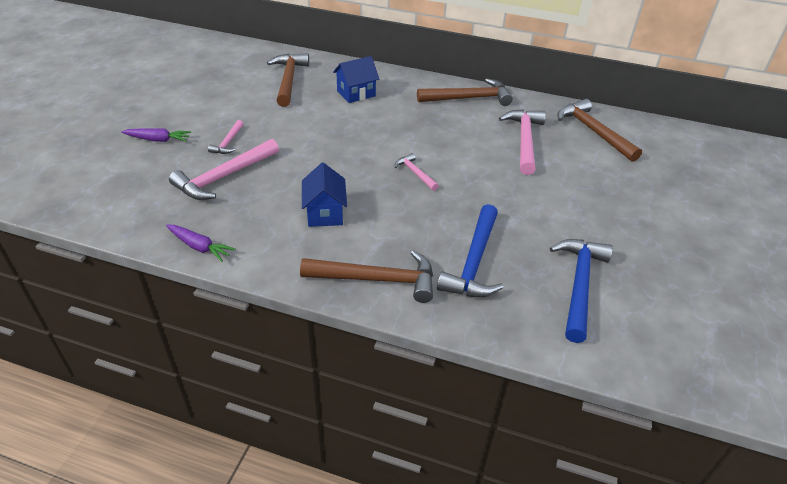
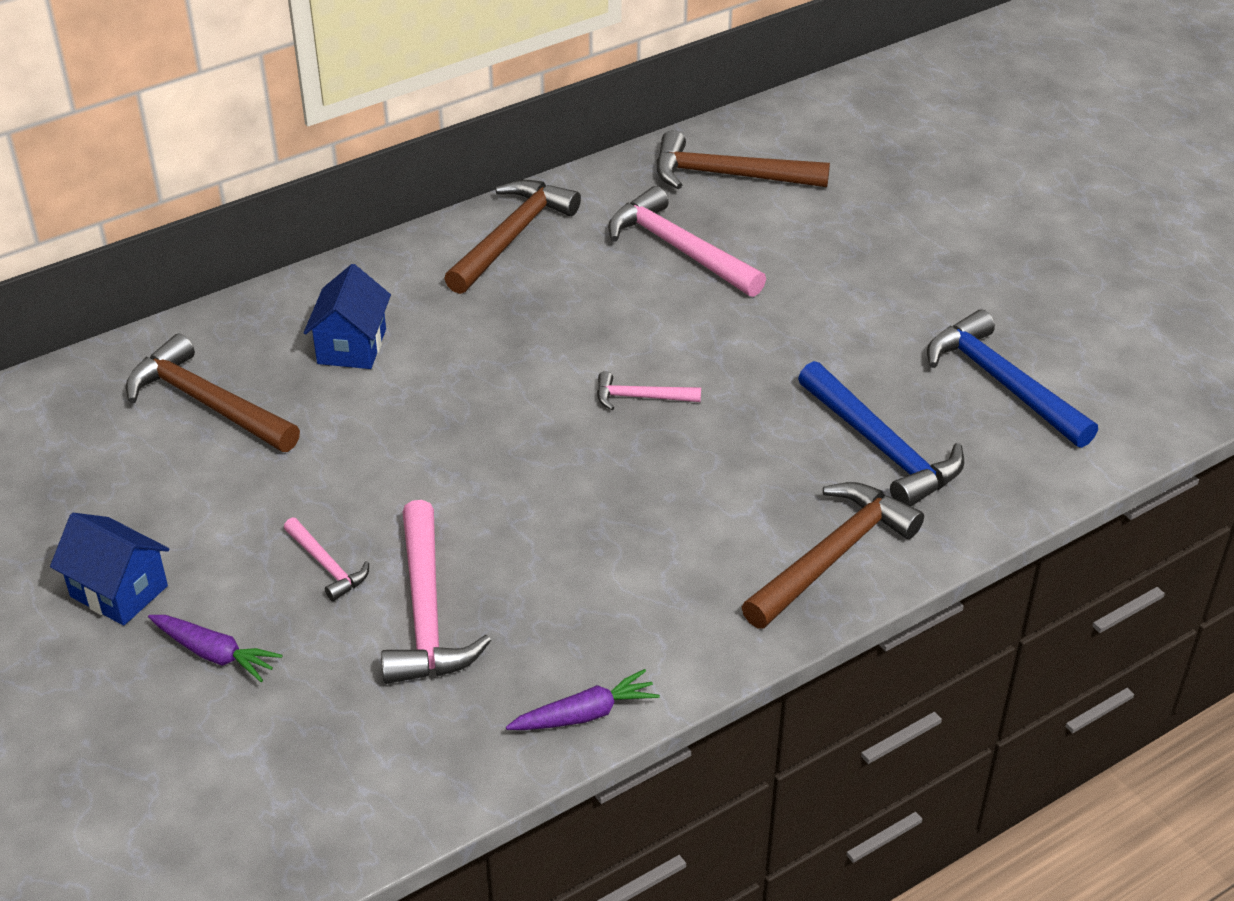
camera: 50 degrees left, 0 degrees up
purple carrot [121,129,191,142] -> purple carrot turned 75 degrees clockwise [148,615,283,682]
blue house [302,163,347,227] -> blue house moved to [50,513,169,626]

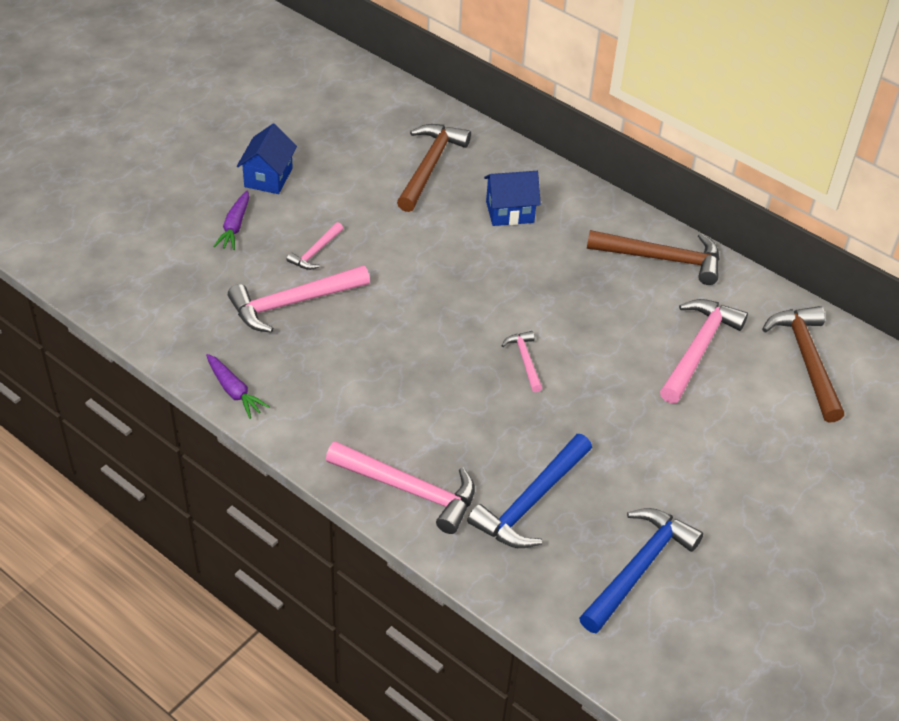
camera: 70 degrees right, 5 degrees up
brown hammer [742,482,924,629] -> pink hammer [326,441,475,534]

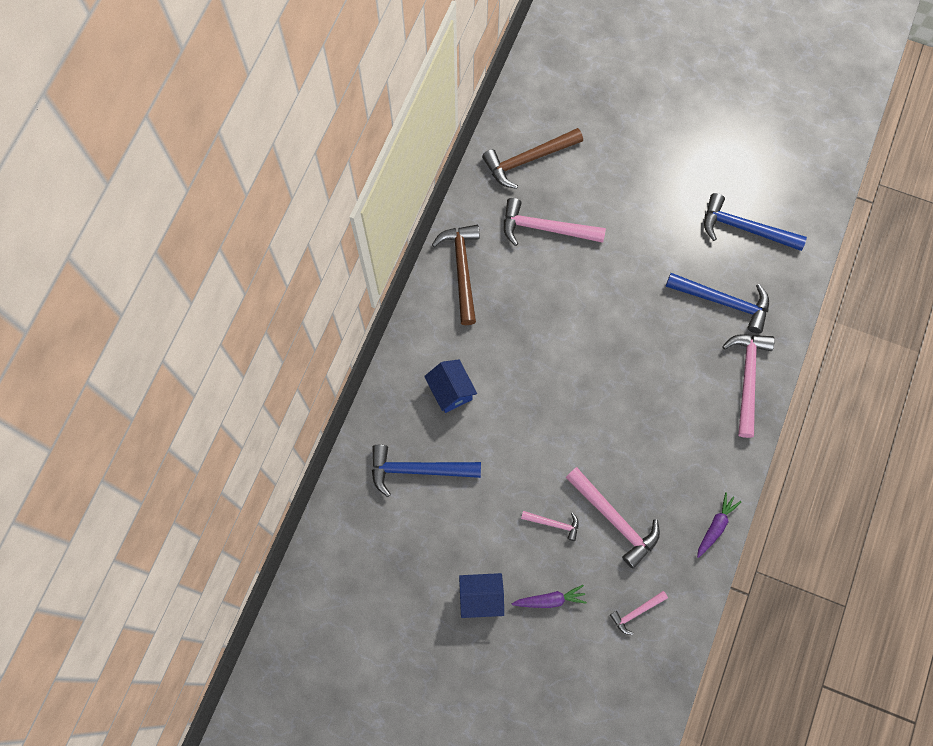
camera: 105 degrees left, 25 degrees up
brown hammer [397,124,471,212] -> blue hammer [372,445,481,497]
pink hammer [501,331,542,392] -> pink hammer moved to [610,591,668,635]

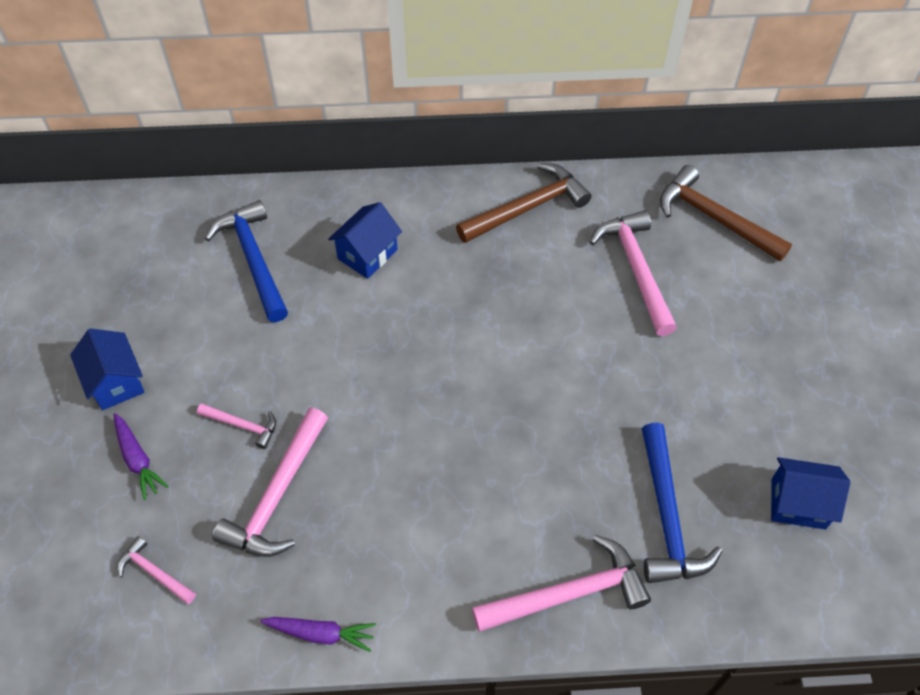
camera: 65 degrees right, 15 degrees down
pink hammer [521,511,579,541] -> pink hammer turned 60 degrees counterclockwise [197,403,276,449]
blue hammer [704,193,807,251] -> blue house [771,457,850,530]

